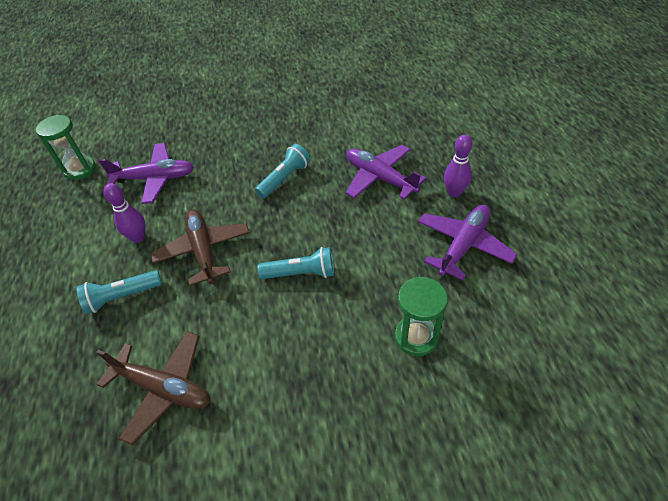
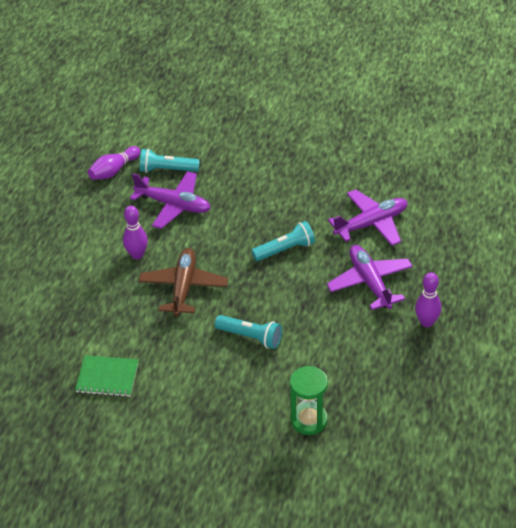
camera: 25 degrees right, 5 degrees down
green hourglass [36,115,96,180] -> purple bowling pin [88,146,140,180]
turquoise flashlight [77,270,162,314] -> turquoise flashlight moved to [140,149,200,173]
brown plane [96,331,210,445] -> green notebook [75,355,139,397]
purple plane [418,205,517,280] -> purple plane moved to [328,189,408,246]

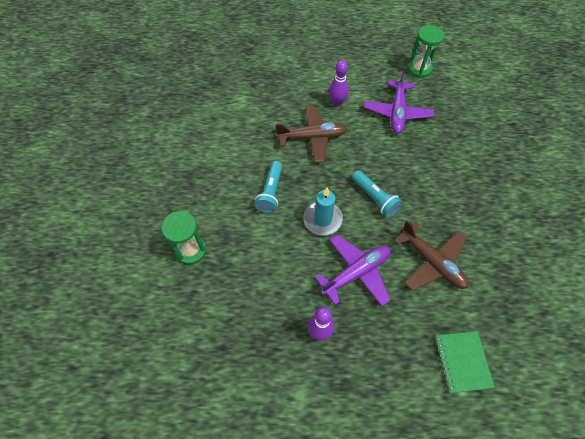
camera: 75 degrees right, 15 degrees up
green notebook [75,355,139,397] -> green notebook moved to [435,331,495,393]
purple bowling pin [88,146,140,180] -> green hourglass [408,25,445,78]
turquoise flashlight [140,149,200,173] -> none
purple plane [328,189,408,246] -> brown plane [394,220,469,290]
none -> turquoise candle [303,188,343,236]

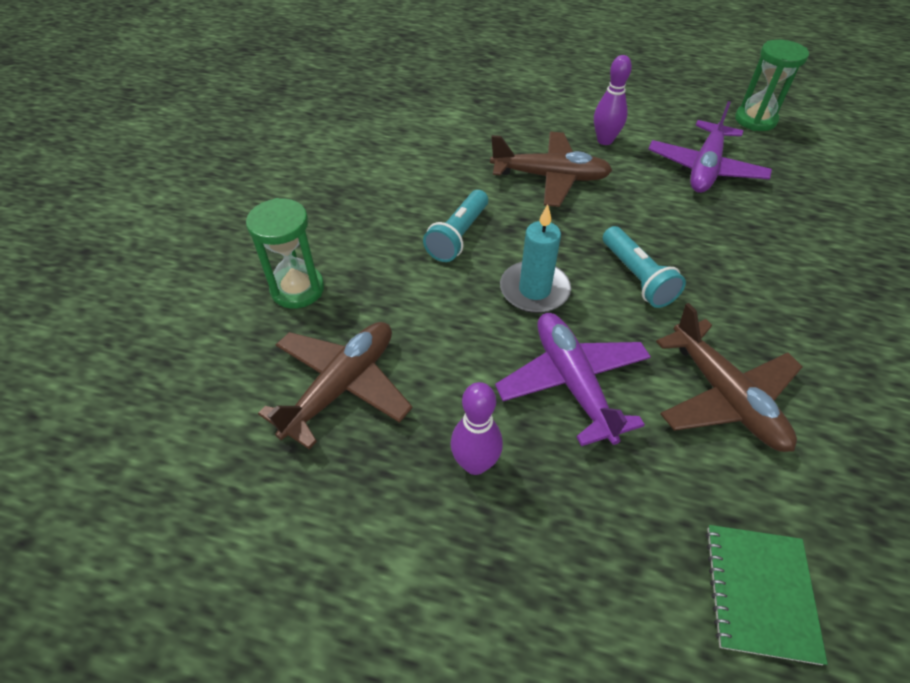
camera: 15 degrees right, 10 degrees down
purple plane [315,235,391,306] -> purple plane turned 90 degrees counterclockwise [495,313,651,446]
none -> brown plane [258,322,413,450]

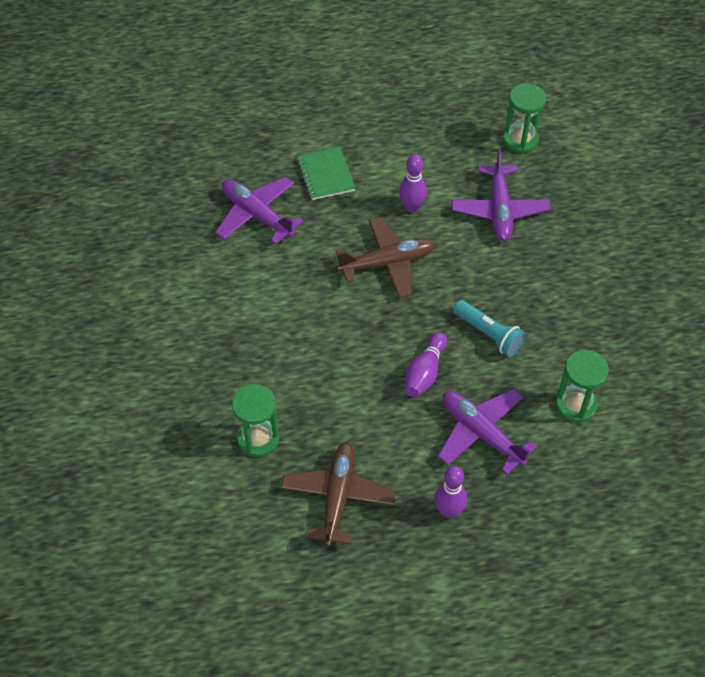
camera: 25 degrees left, 5 degrees up
turquoise flashlight [423,190,488,262] -> none
turquoise candle [500,204,571,313] -> purple bowling pin [405,332,447,397]
brown plane [656,303,803,452] -> green hourglass [556,350,609,423]
green notebook [706,525,828,665] -> green notebook moved to [297,147,356,200]
none -> purple plane [215,177,304,245]

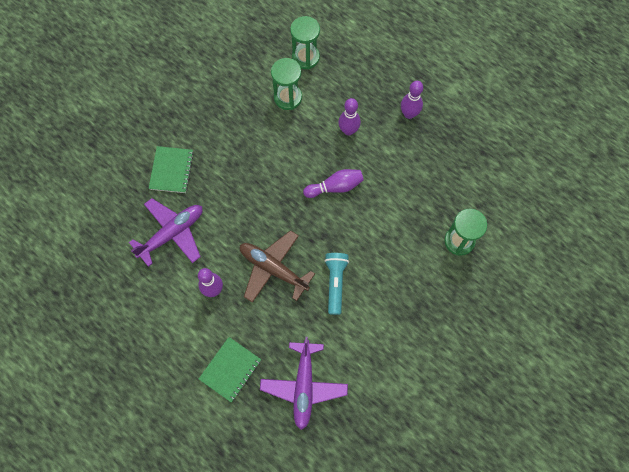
camera: 130 degrees left, 15 degrees up
brown plane [281,442,396,547] -> none
purple plane [438,389,538,475] -> purple bowling pin [338,98,361,136]
turquoise flashlight [453,300,526,357] -> turquoise flashlight moved to [324,253,349,315]
green hourglass [503,83,546,154] -> green hourglass moved to [290,16,320,70]
none -> green notebook [149,146,194,193]

